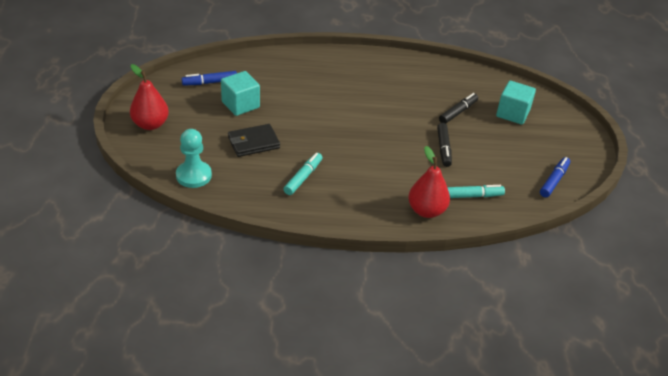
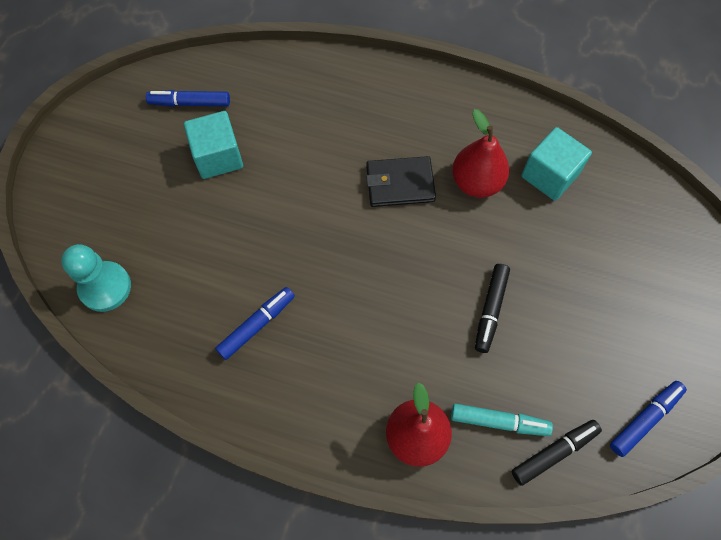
camera: 20 degrees right, 25 degrees up
red pear [130,64,169,130] -> red pear moved to [452,109,509,198]
black wallet [228,124,280,157] -> black wallet moved to [366,156,436,207]
turquoise marker [283,153,322,195] -> blue marker [215,287,295,360]
black marker [439,93,478,124] -> black marker moved to [511,420,602,486]
turquoise cube [496,81,536,125] -> turquoise cube moved to [521,127,592,201]

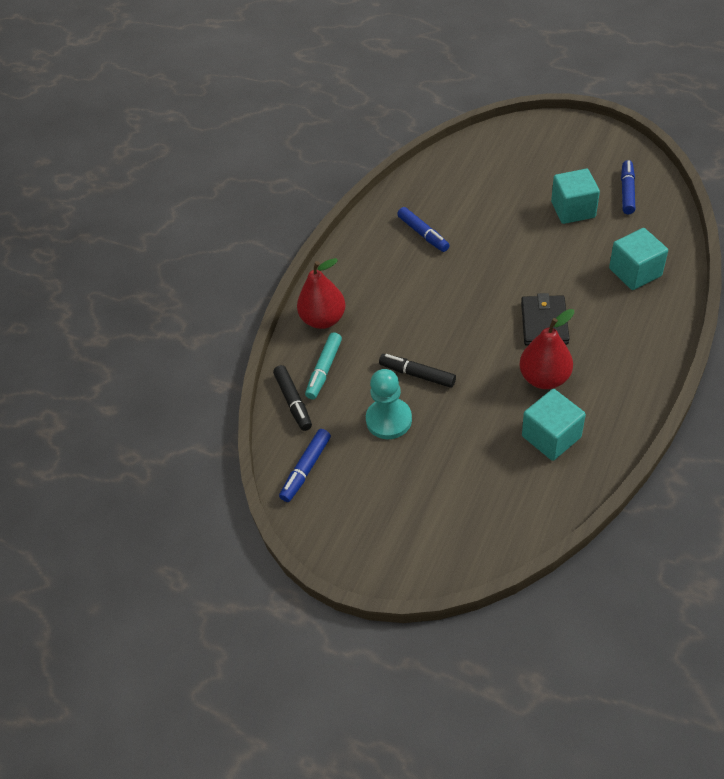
camera: 105 degrees right, 15 degrees down
turquoise pawn [61,244,131,312] -> turquoise pawn moved to [366,369,412,439]
blue marker [610,381,687,457] -> blue marker turned 60 degrees clockwise [279,429,331,502]
none -> turquoise cube [609,228,668,290]

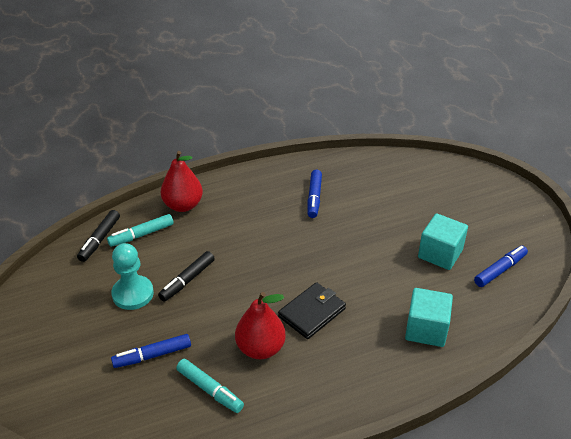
camera: 35 degrees right, 10 degrees down
blue marker [279,429,331,502] -> blue marker moved to [111,334,191,368]
black marker [379,354,456,388] -> black marker turned 120 degrees counterclockwise [158,251,215,302]
turquoise cube [522,389,586,461] -> turquoise marker [176,359,244,413]

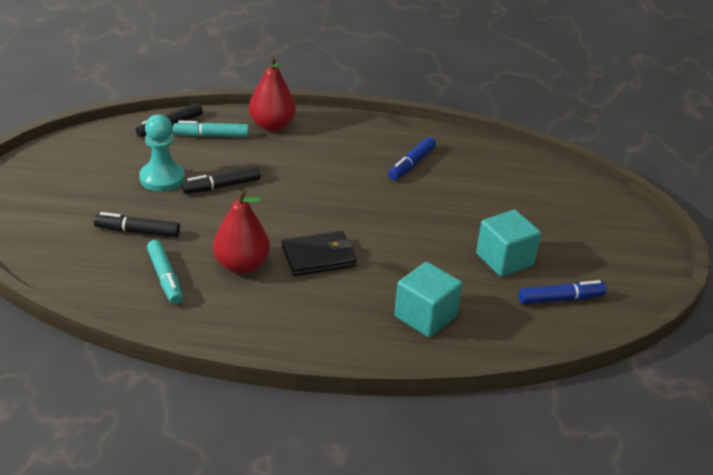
camera: 25 degrees right, 5 degrees down
blue marker [111,334,191,368] -> black marker [94,212,180,237]

